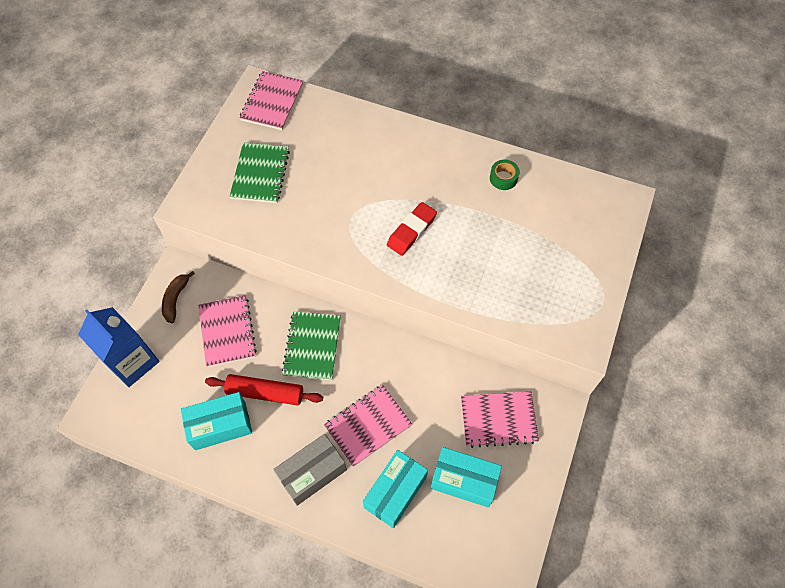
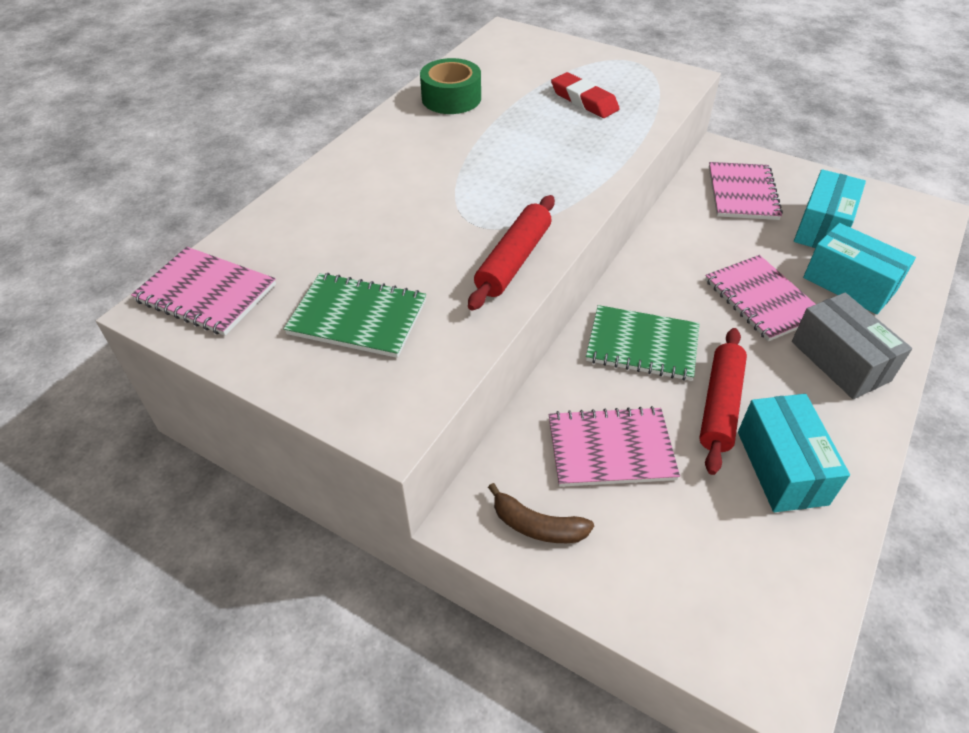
camera: 80 degrees left, 15 degrees down
blue carton [78,307,160,387] -> none
red eraser [387,202,437,256] -> red eraser moved to [551,72,620,118]
green tape [490,160,520,190] -> green tape [420,58,481,114], size x1.65
none -> red rolling pin [468,195,555,311]

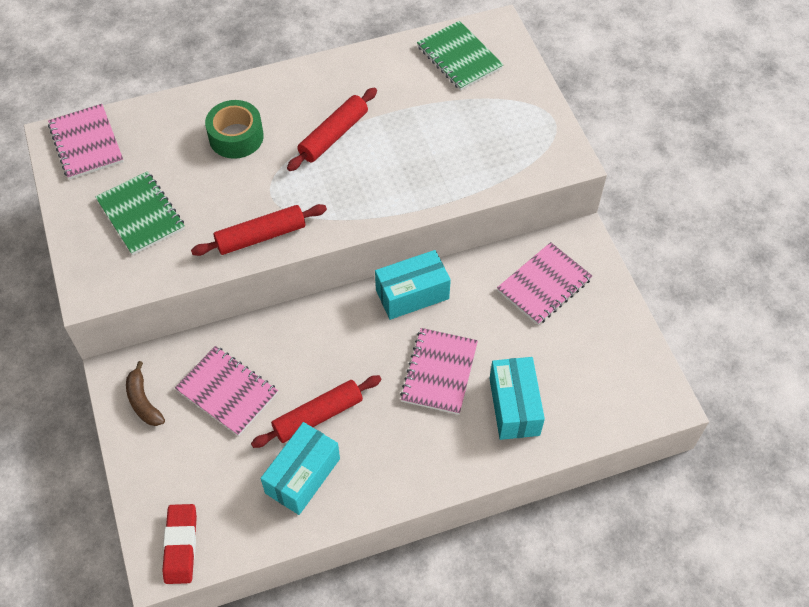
camera: 40 degrees right, 10 degrees up
green tape [420,58,481,114] -> green tape moved to [205,100,264,159]
red eraser [551,72,620,118] -> red eraser moved to [162,504,197,584]
green notebook [586,305,700,381] -> green notebook moved to [417,21,503,91]
grey box [792,293,912,399] -> none
turquoise box [794,169,866,248] -> turquoise box moved to [375,250,451,320]
none -> red rolling pin [287,87,377,171]

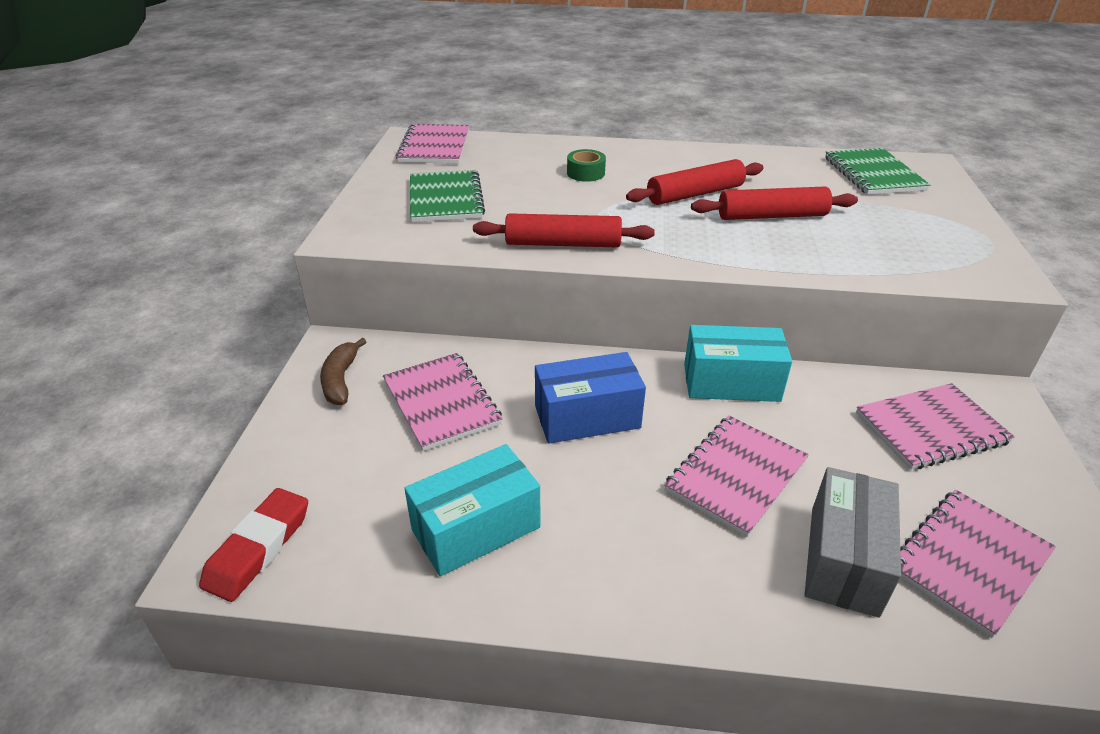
camera: 25 degrees right, 20 degrees down
green tape [205,100,264,159] -> green tape [567,149,606,182], size x0.61
red rolling pin [251,375,382,448] -> red rolling pin moved to [691,187,858,220]
turquoise box [489,357,545,440] -> grey box [805,467,901,618]
none -> blue box [535,352,646,444]
none -> pink notebook [900,489,1056,638]

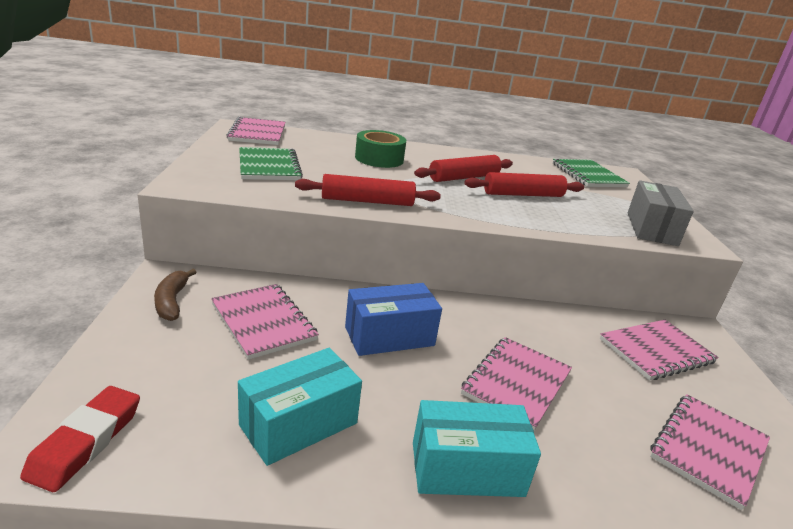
camera: 10 degrees left, 10 degrees down
green tape [567,149,606,182] -> green tape [355,130,406,168], size x1.65
turquoise box [684,325,792,402] -> turquoise box moved to [413,400,541,497]
grey box [805,467,901,618] -> grey box moved to [627,180,694,246]

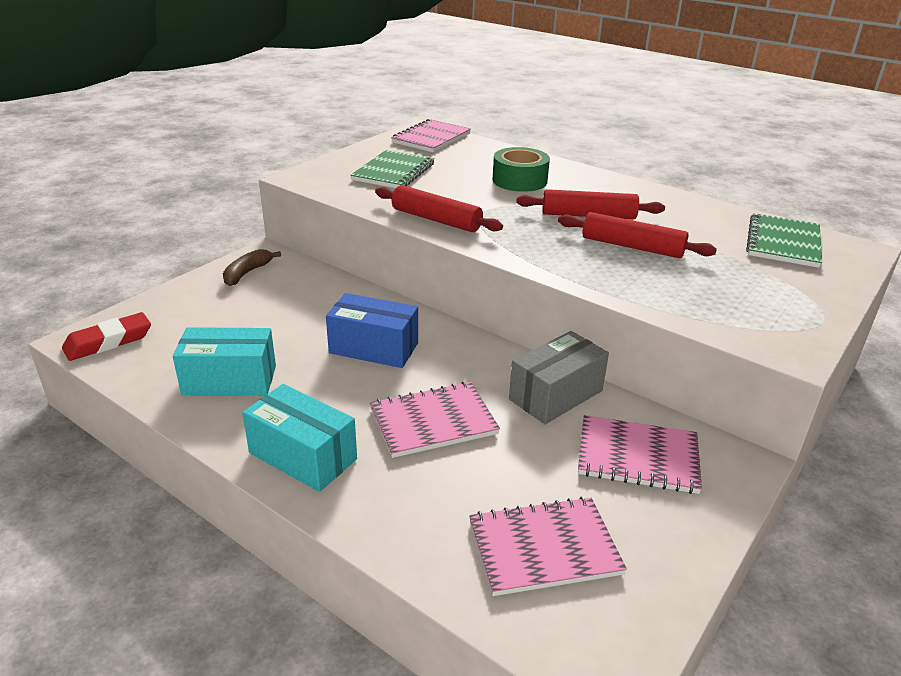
camera: 40 degrees right, 5 degrees up
pink notebook [211,284,319,360] -> none
grey box [627,180,694,246] -> grey box moved to [509,331,609,424]

